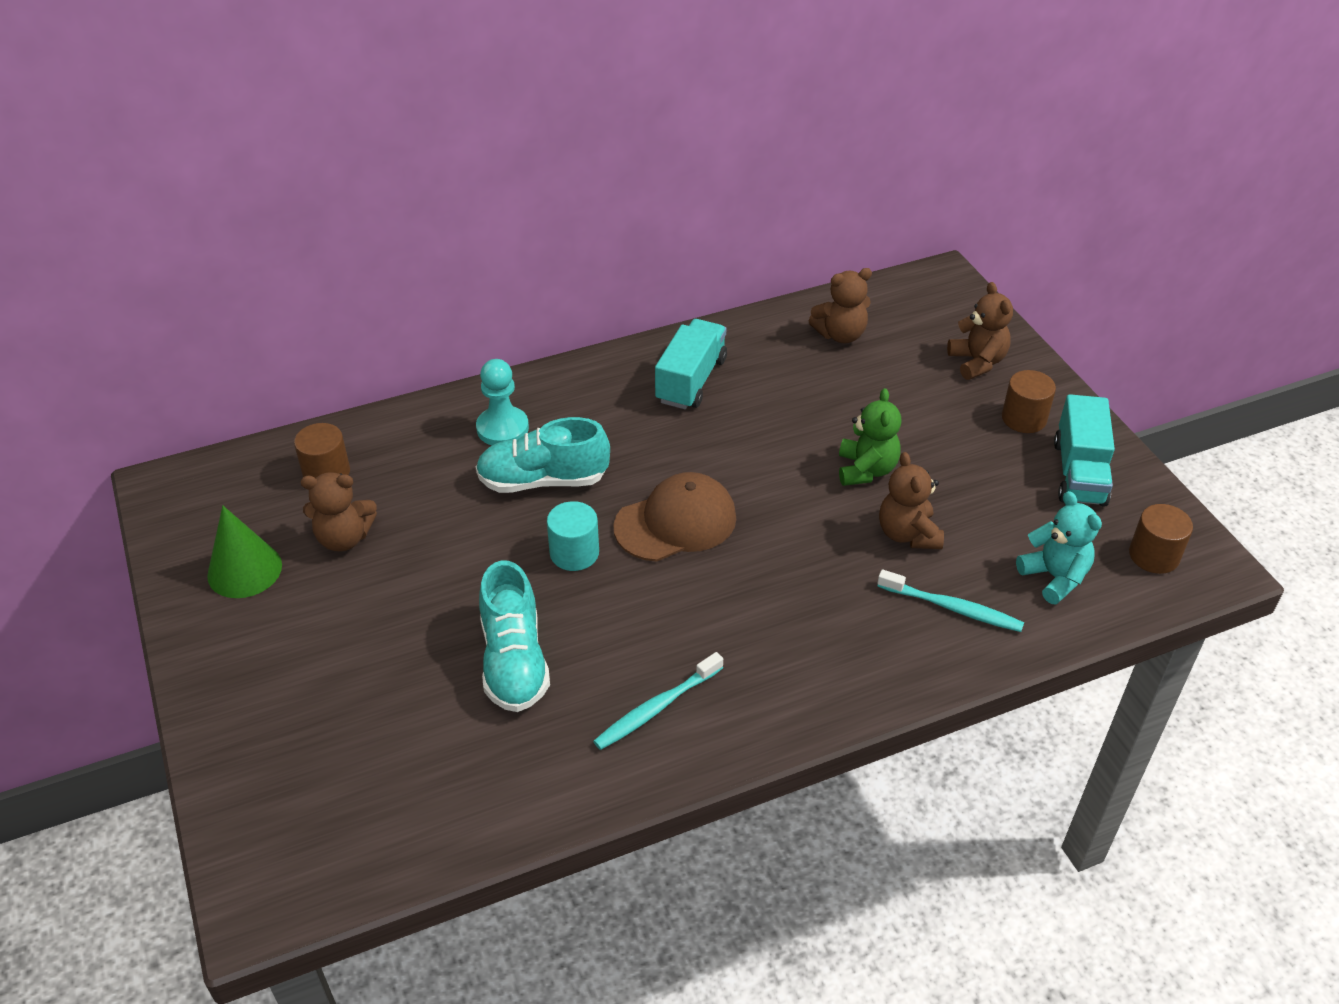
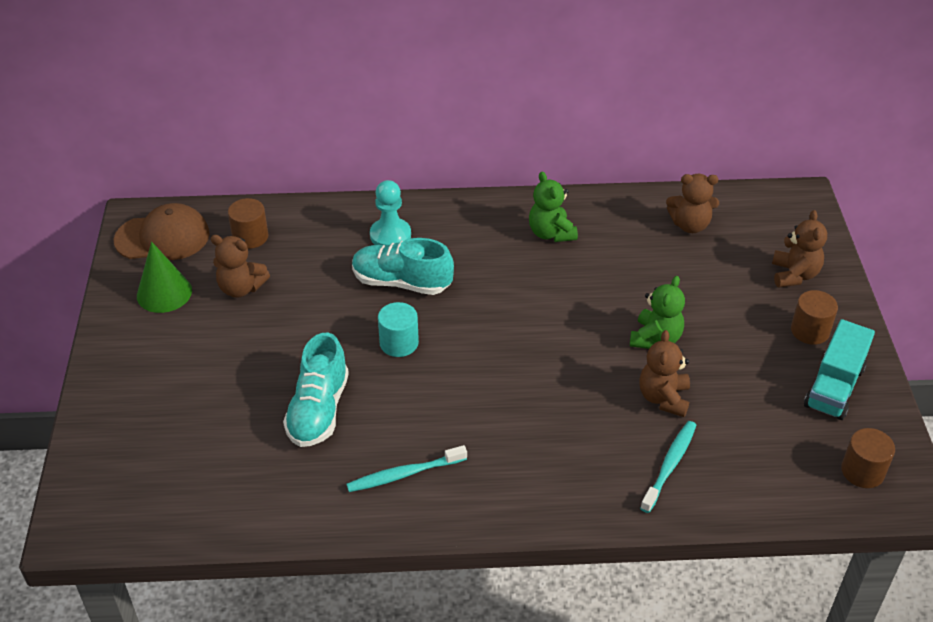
camera: 20 degrees right, 0 degrees up
brown cap [613,472,736,562] -> brown cap moved to [114,203,210,260]
turquoise truck [655,319,727,409] -> green teddy bear [529,172,578,242]
turquoise toothbrush [878,569,1024,632] -> turquoise toothbrush turned 105 degrees counterclockwise [640,421,697,513]
turquoise teddy bear [1016,491,1102,605] -> none

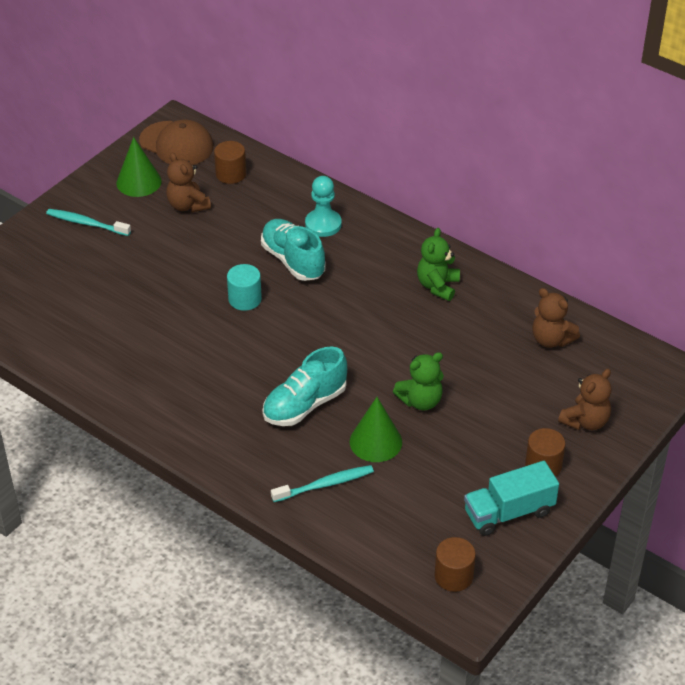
camera: 40 degrees right, 0 degrees up
turquoise shoe [283,332,349,447] -> turquoise shoe moved to [262,346,347,426]
turquoise toothbrush [346,445,467,492] -> turquoise toothbrush moved to [46,209,131,236]
brown teddy bear [639,330,690,417] -> green cone [350,397,402,462]

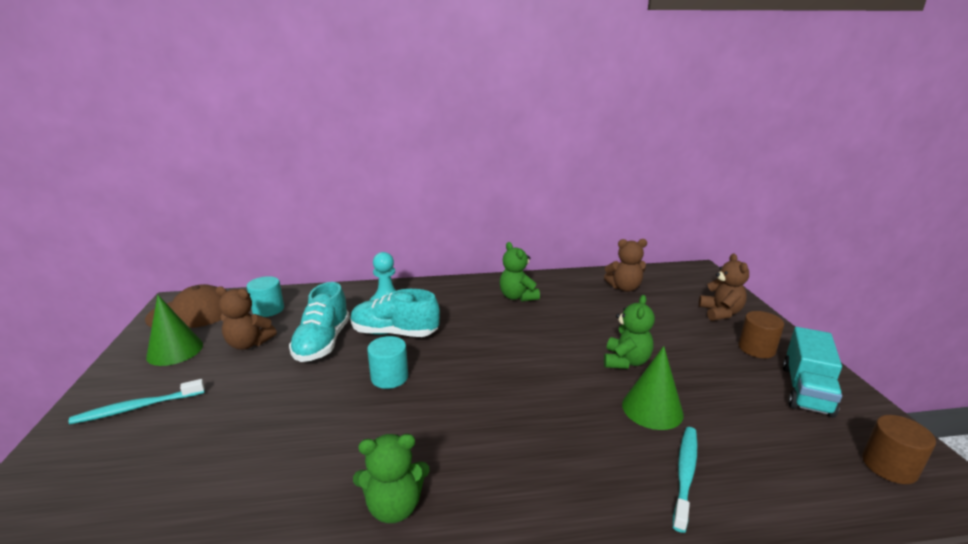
camera: 45 degrees left, 20 degrees down
brown cylinder [214,141,246,184] -> turquoise cylinder [246,276,284,317]
turquoise shoe [262,346,347,426] -> turquoise shoe moved to [289,282,350,362]
none -> green teddy bear [353,434,430,523]

